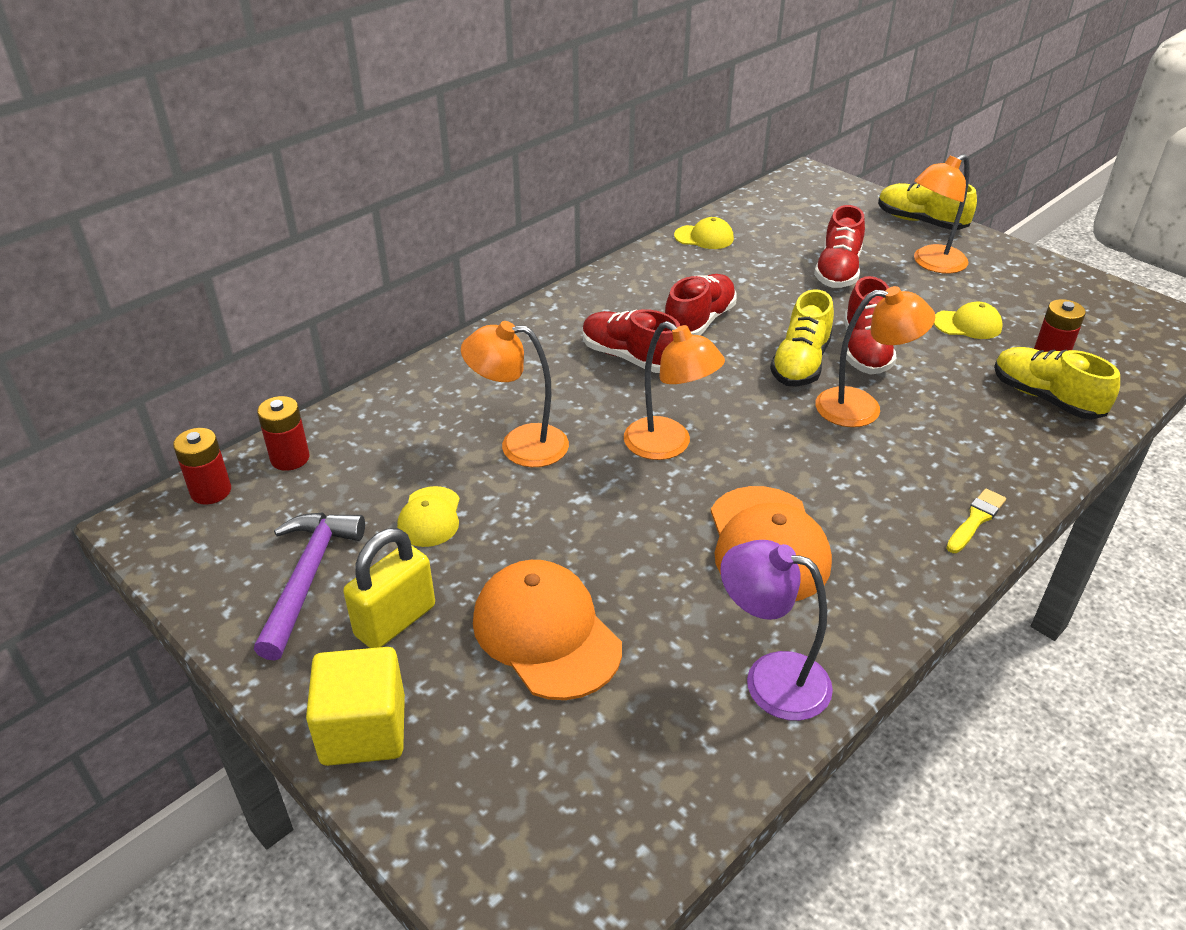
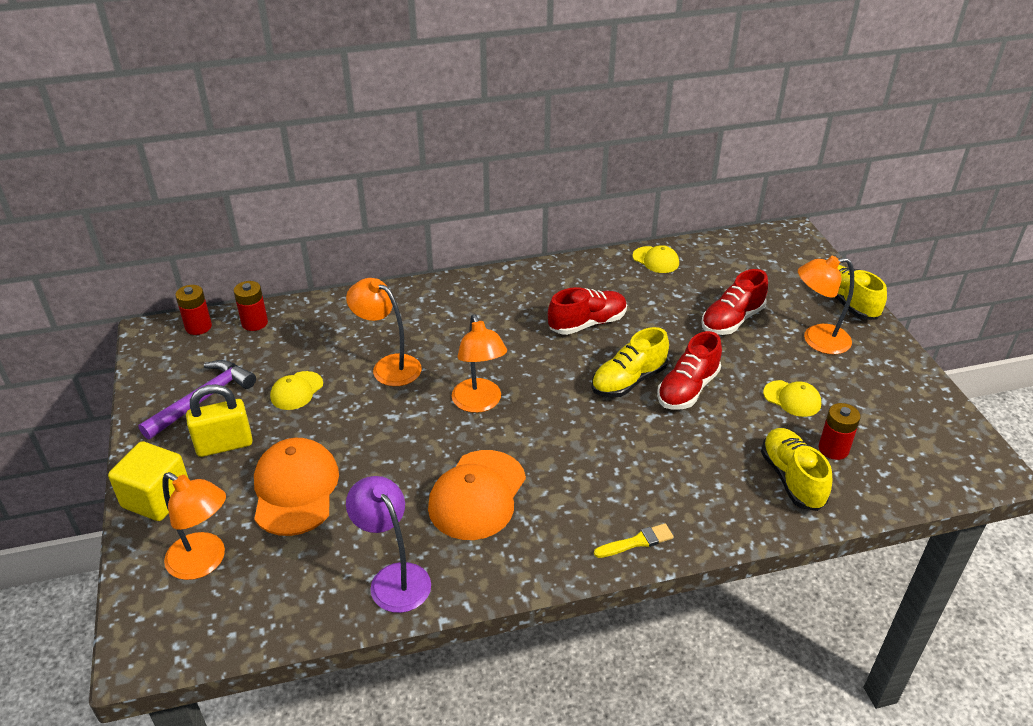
camera: 30 degrees right, 0 degrees up
red shoe [583,309,680,373] -> none
orange lamp [815,286,935,427] -> orange lamp moved to [163,472,226,580]

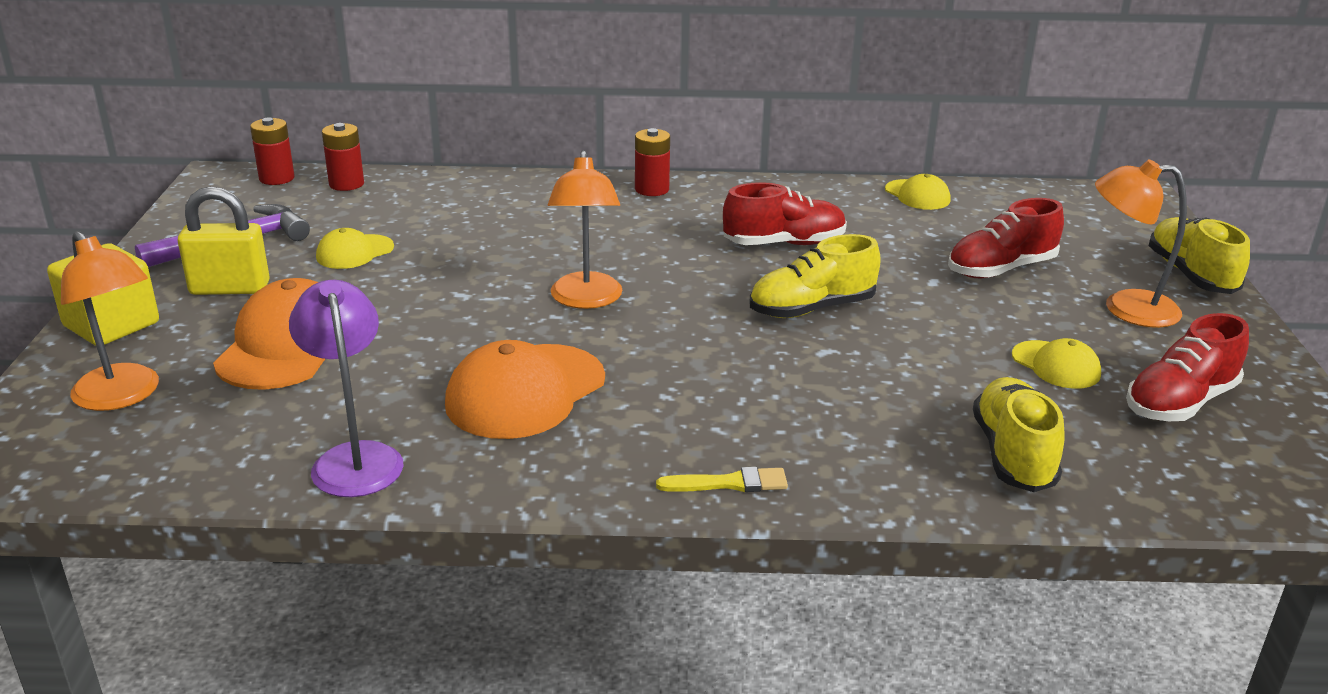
camera: 15 degrees right, 10 degrees down
orange lamp [346,278,422,386] -> none
red shoe [657,331,722,410] -> red shoe moved to [1126,313,1249,421]
red battery [819,403,861,460] -> red battery moved to [635,128,670,196]

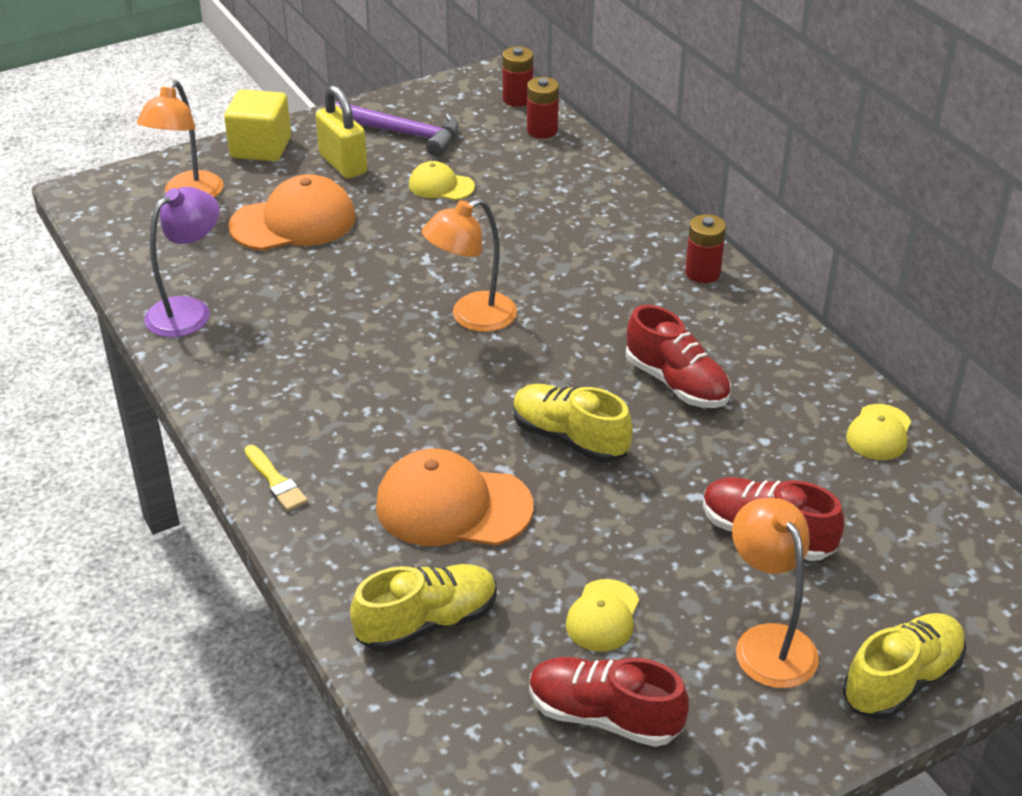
camera: 60 degrees right, 10 degrees up
orange cap [445,340,605,439] -> orange cap moved to [376,449,533,546]

